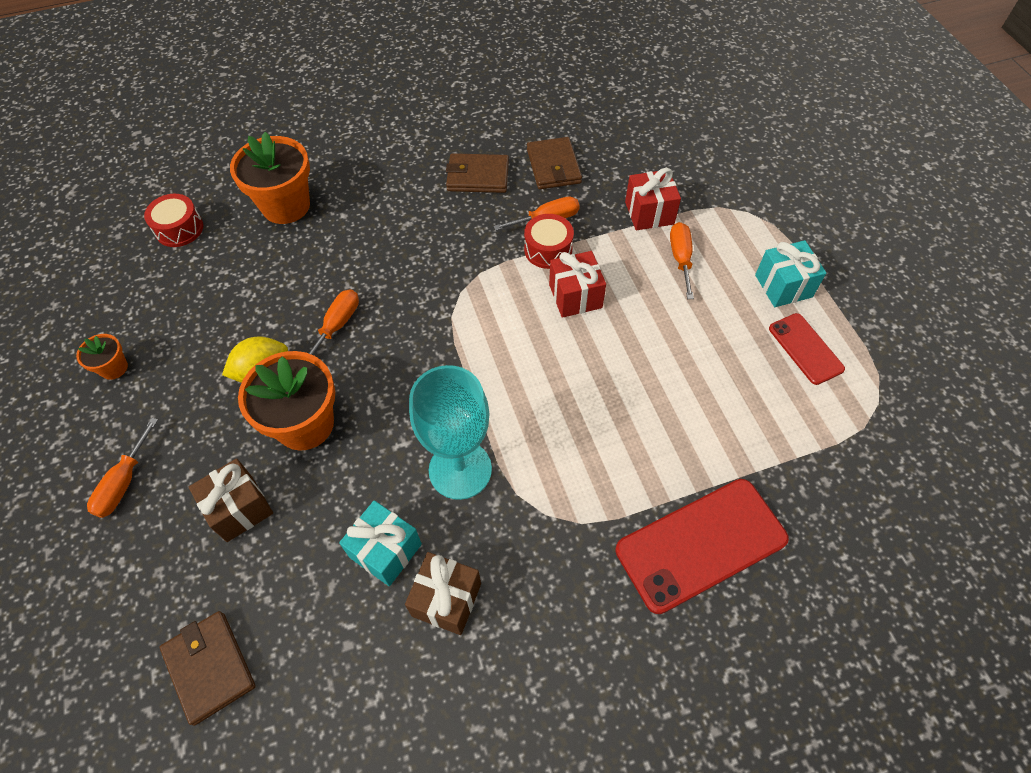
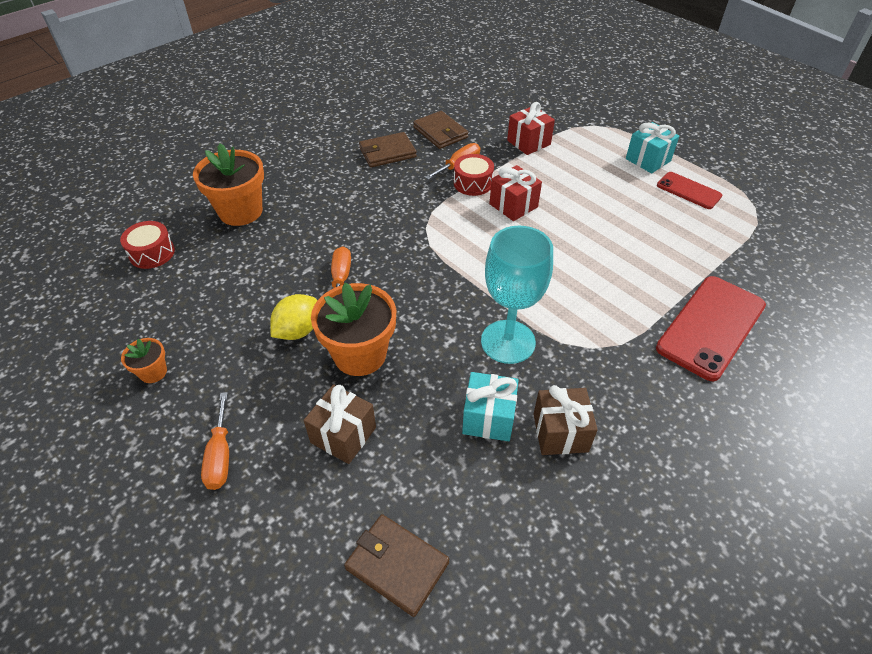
camera: 25 degrees left, 10 degrees down
orange screwdriver [670,222,694,299] -> none

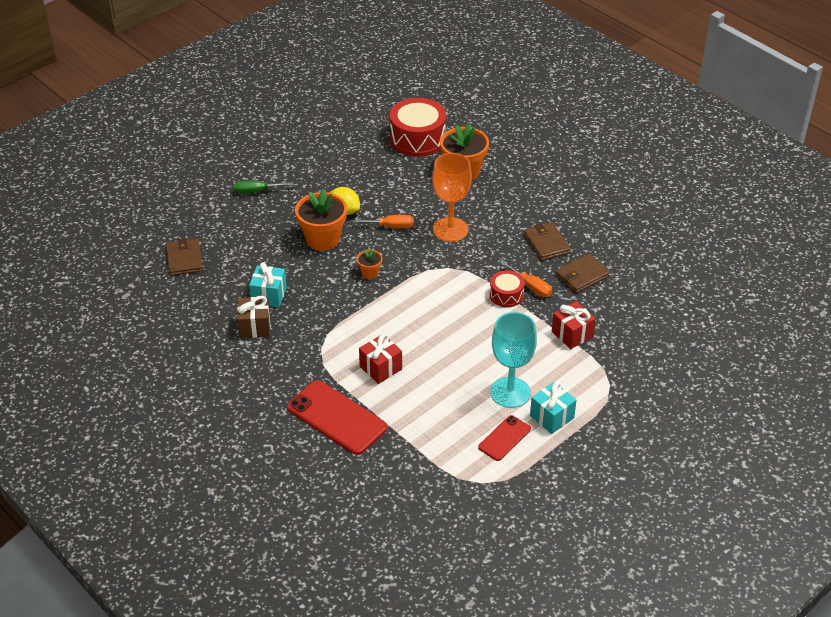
camera: 90 degrees right, 5 degrees down
red drum [120,221,175,269] -> red drum [390,98,446,157], size x1.86
orange flower pot [121,338,167,383] -> orange flower pot moved to [357,248,382,279]
orange screwdriver [201,392,229,490] -> green screwdriver [234,180,294,194]
brown gift [304,384,376,464] -> none
brown wallet [344,514,449,617] -> brown wallet turned 45 degrees counterclockwise [166,238,203,276]
turquoise goblet [481,226,553,364] -> turquoise goblet moved to [490,312,537,408]
red gift [489,165,542,221] -> red gift moved to [359,334,402,384]
none -> orange goblet [432,153,472,242]

